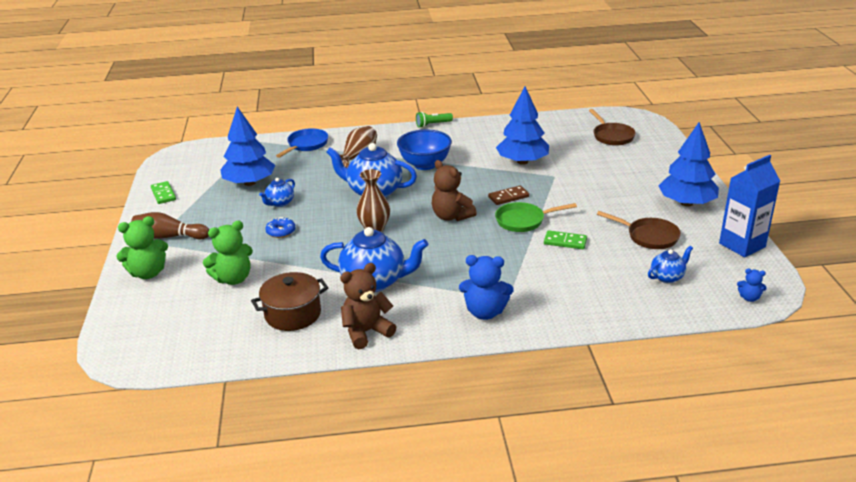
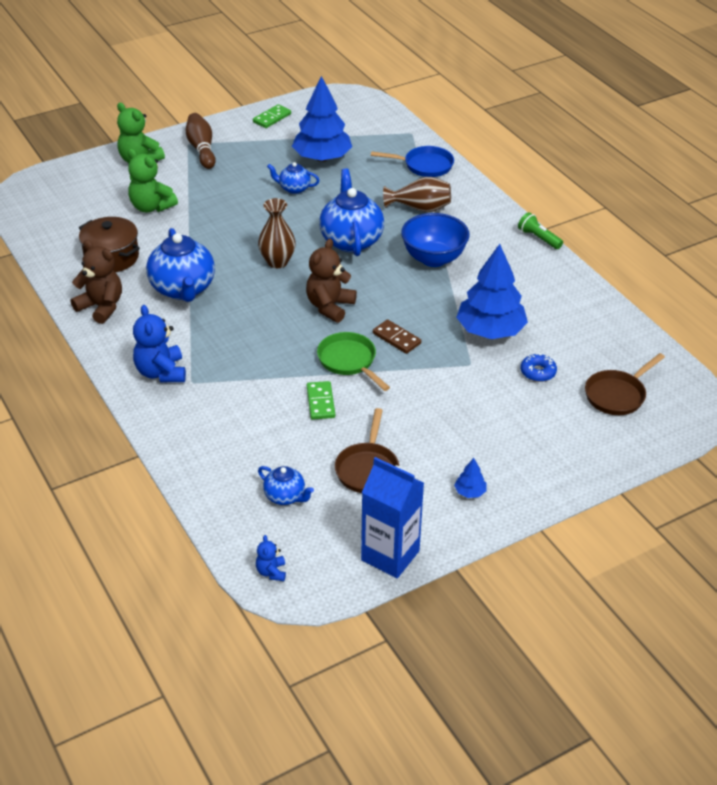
camera: 65 degrees right, 10 degrees up
blue donut [266,217,295,238] -> blue donut moved to [521,353,557,382]
blue tree [658,122,719,207] -> blue tree [454,458,486,498], size x0.40

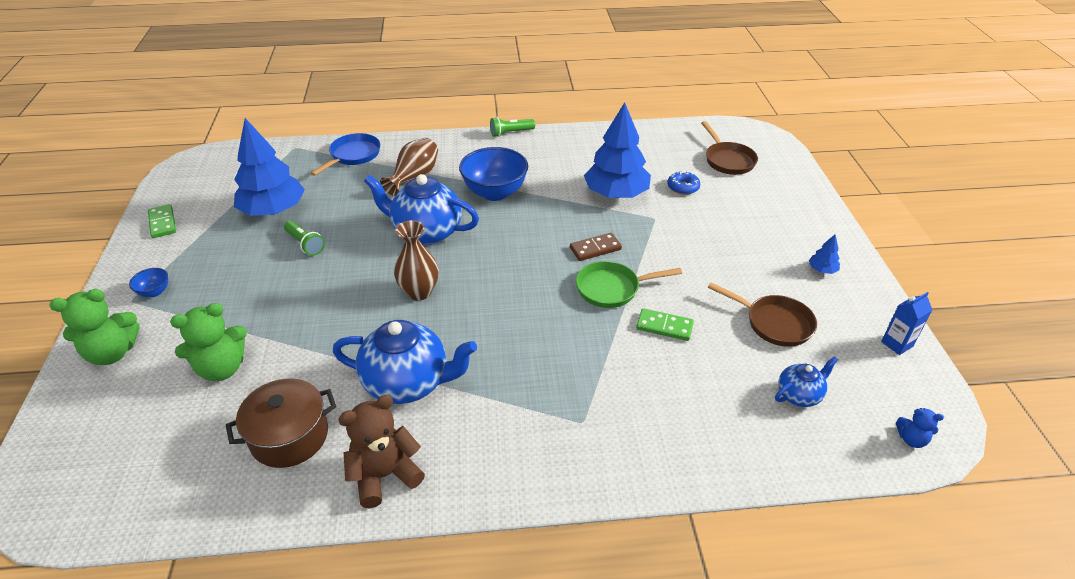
camera: 65 degrees left, 0 degrees up
blue teddy bear [133,305,186,382] -> none
brown bowling pin [186,113,216,169] -> blue bowl [129,268,168,297]
blue teapot [267,162,320,194] -> green flashlight [284,221,325,256]
brown teddy bear [306,239,357,323] -> none
blue carton [361,457,424,578] -> blue carton [881,292,932,355], size x0.52

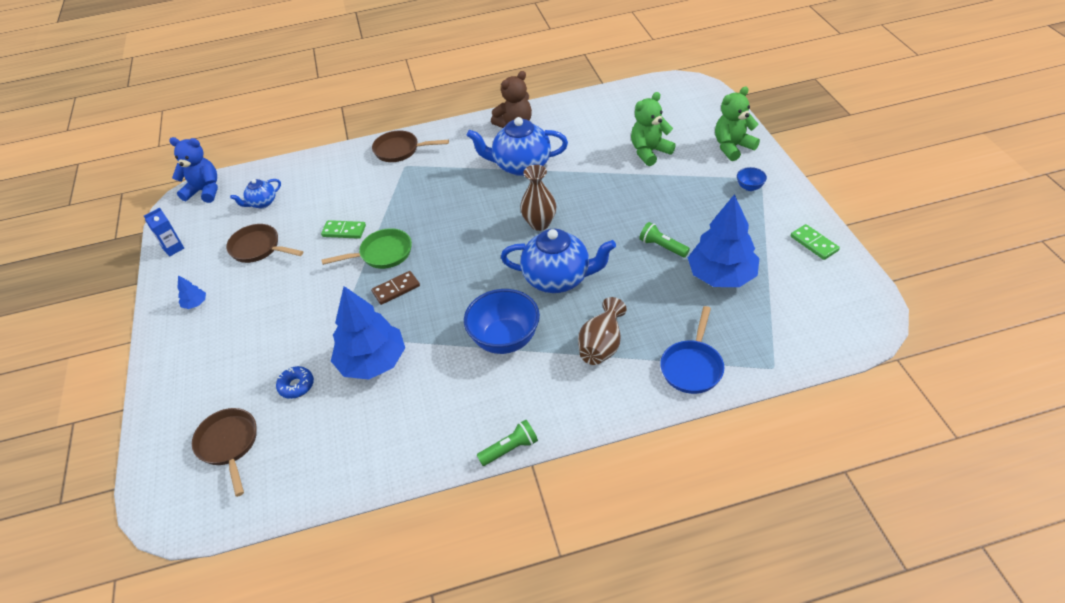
camera: 175 degrees right, 5 degrees up
brown pot [226,378,336,468] -> none
blue teddy bear [896,408,944,448] -> blue teddy bear [169,137,218,203], size x1.94
none -> brown pan [372,130,449,162]

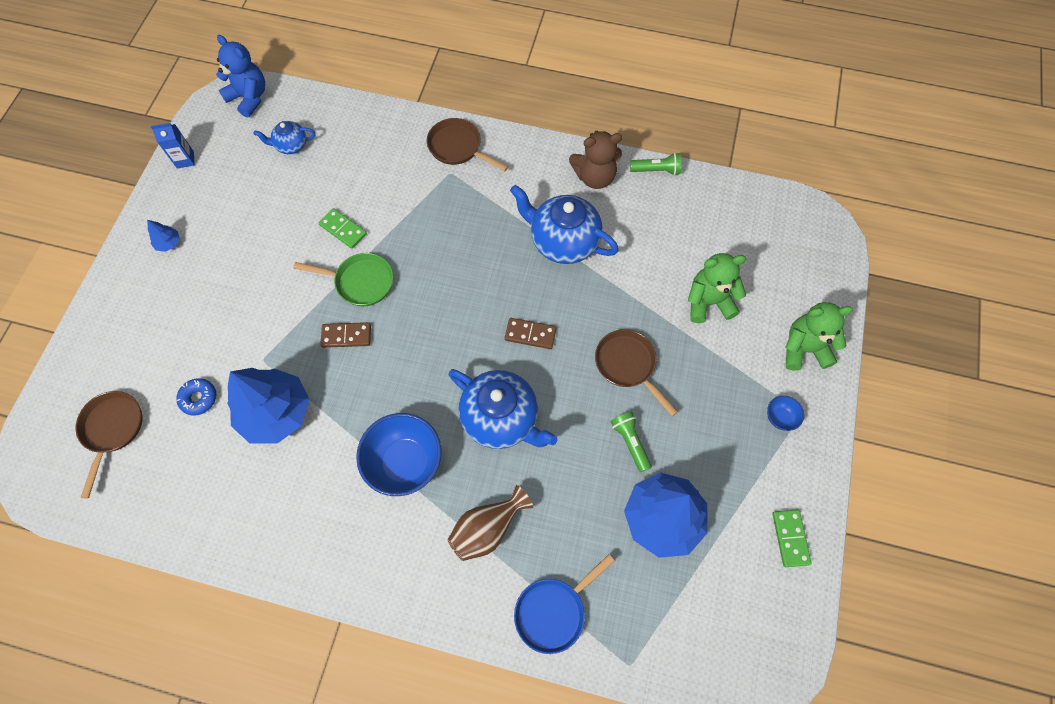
camera: 25 degrees right, 20 degrees up
brown pan [226,224,303,263] -> brown pan moved to [595,329,678,416]
green flashlight [477,420,538,466] -> green flashlight moved to [630,153,682,175]
brown vase [520,165,556,231] -> brown domino [505,318,556,349]

